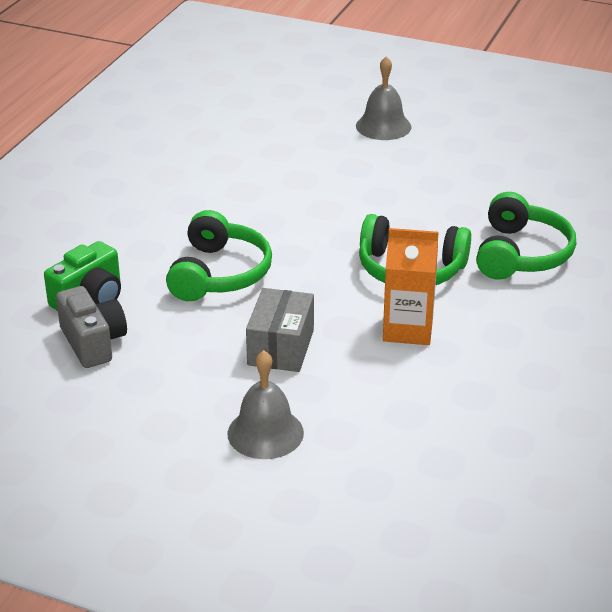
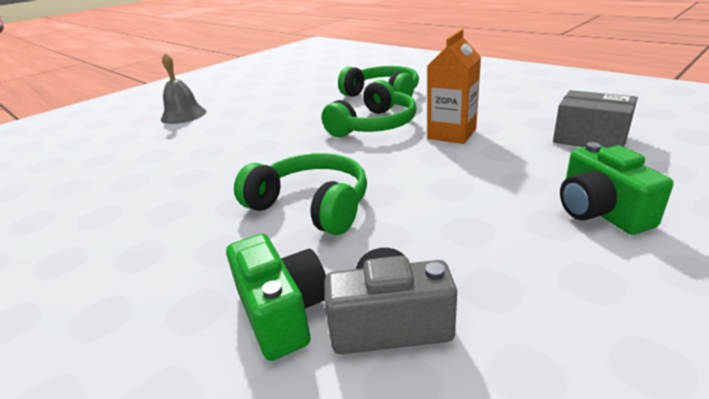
camera: 65 degrees left, 5 degrees down
grey bell [227,350,304,459] -> green camera [560,142,673,235]
grey box [246,288,314,372] -> grey box moved to [553,90,638,148]

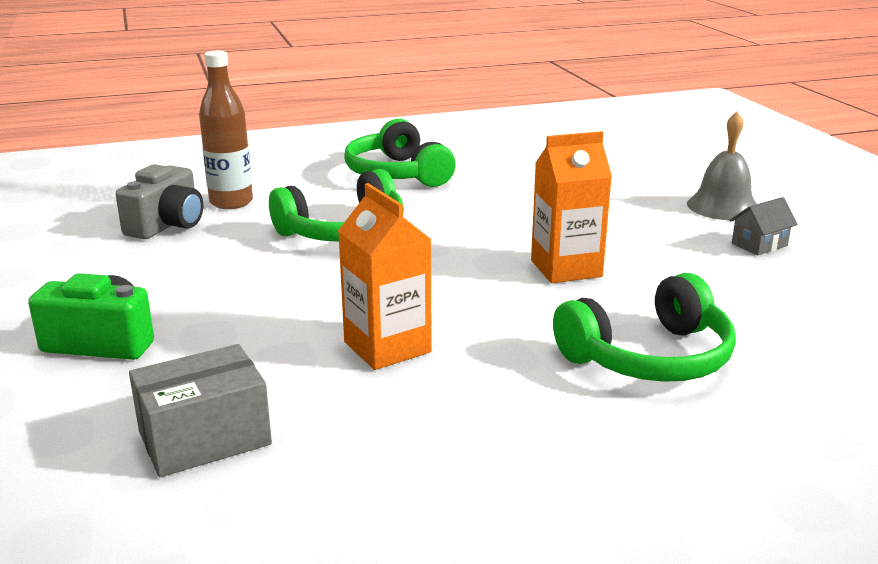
camera: 115 degrees right, 5 degrees down
green camera [226,234,326,361] -> brown bottle [199,51,253,209]
green headphones [322,80,417,137] -> green headphones moved to [344,119,456,187]
none -> orange carton [531,131,612,283]
none -> grey house [729,197,797,255]

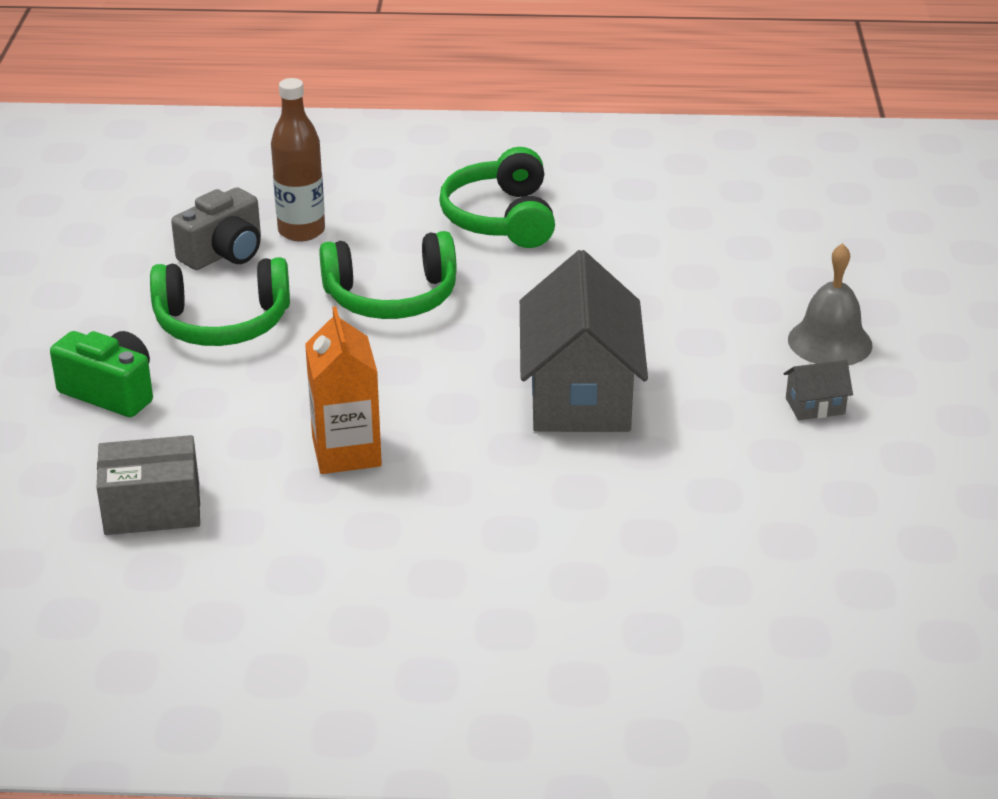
camera: 20 degrees right, 10 degrees up
orange carton [531,131,612,283] -> grey house [520,250,648,432]
green headphones [553,273,736,382] -> green headphones moved to [150,257,290,346]

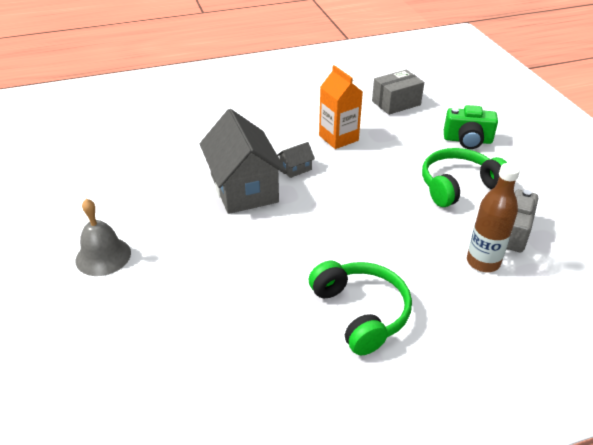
camera: 160 degrees right, 5 degrees up
green headphones [319,231,457,319] -> none
grey house [784,360,853,420] -> grey house moved to [277,142,315,178]

